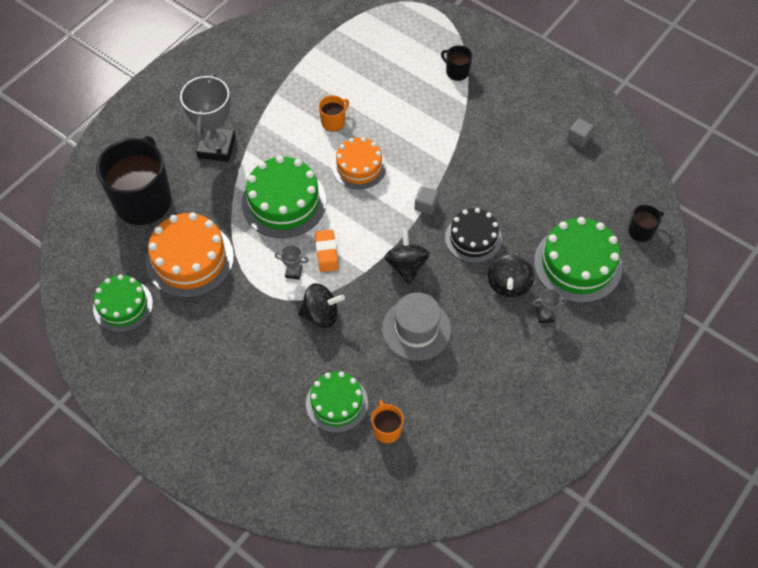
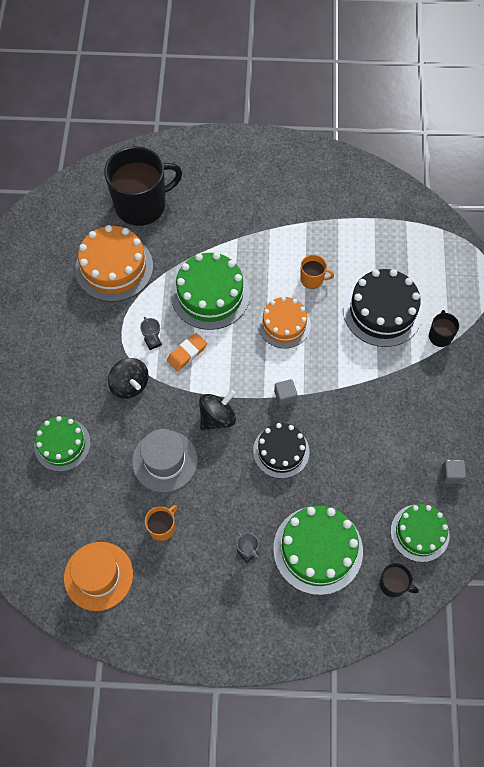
camera: 55 degrees right, 5 degrees up
green cake [93,275,153,333] -> green cake moved to [391,504,450,562]
grey trophy [180,73,236,162] -> none
orange mug [371,400,404,443] -> orange mug moved to [145,505,177,541]
black spinning top [488,255,534,297] -> none
none -> orange hat [64,542,133,611]
none -> black cake [343,269,423,347]

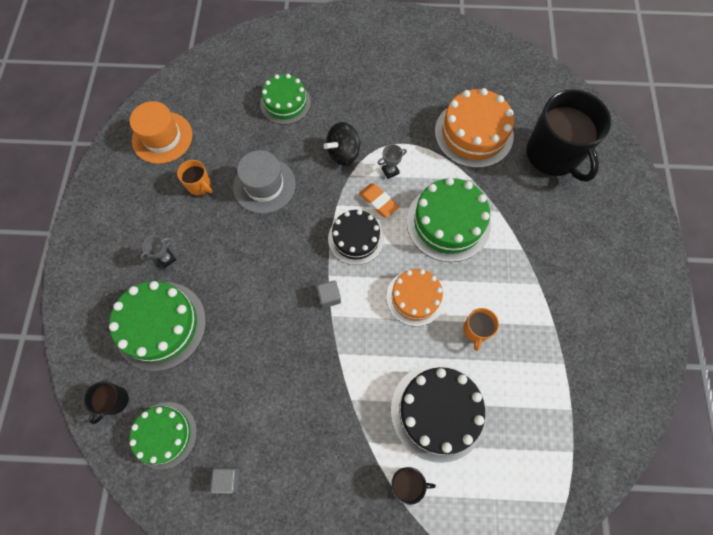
camera: 90 degrees right, 5 degrees up
black spinning top [199,390,236,431] -> none
black cake [253,423,310,479] -> black cake moved to [328,210,384,265]

